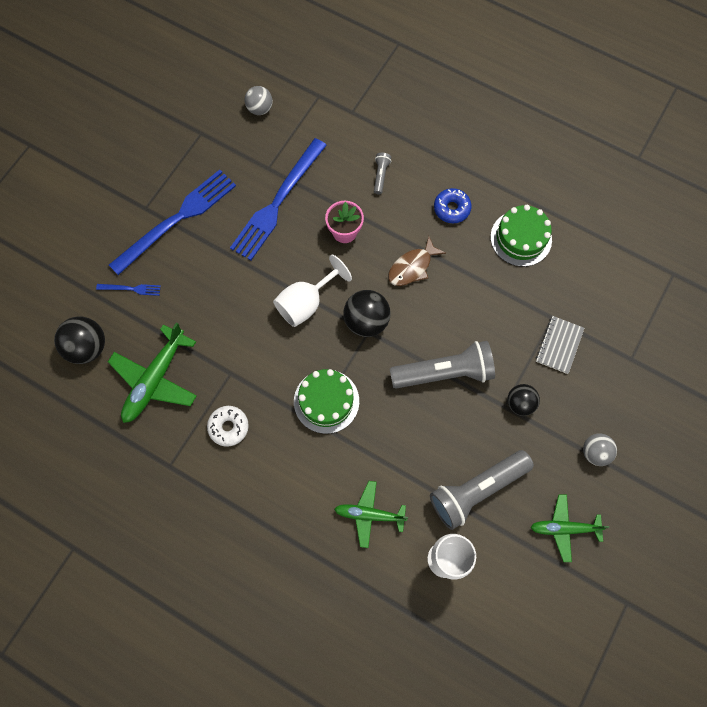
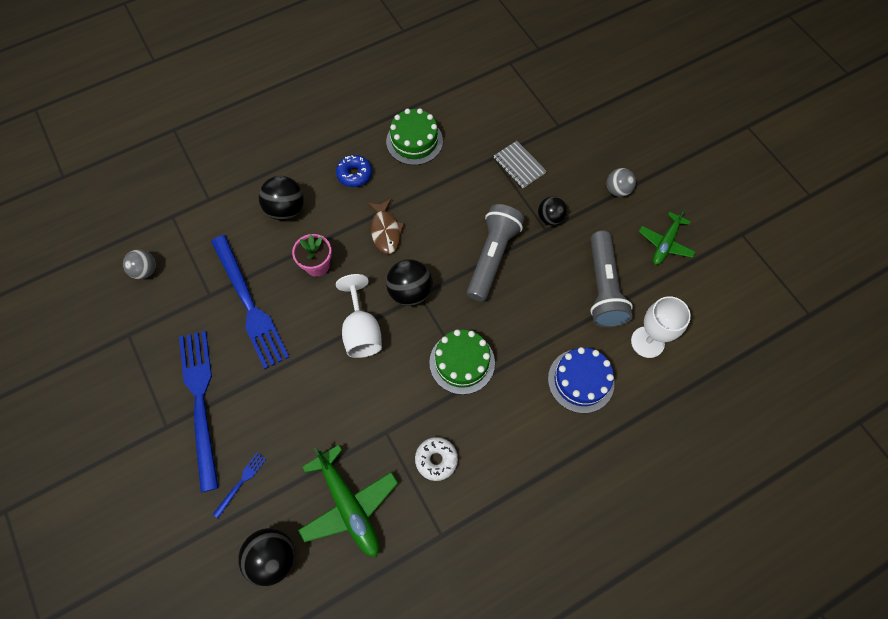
camera: 60 degrees left, 5 degrees down
green plane [334,481,408,548] -> blue cake [548,347,615,413]
grey flashlight [374,153,391,194] -> black ball [259,176,304,221]

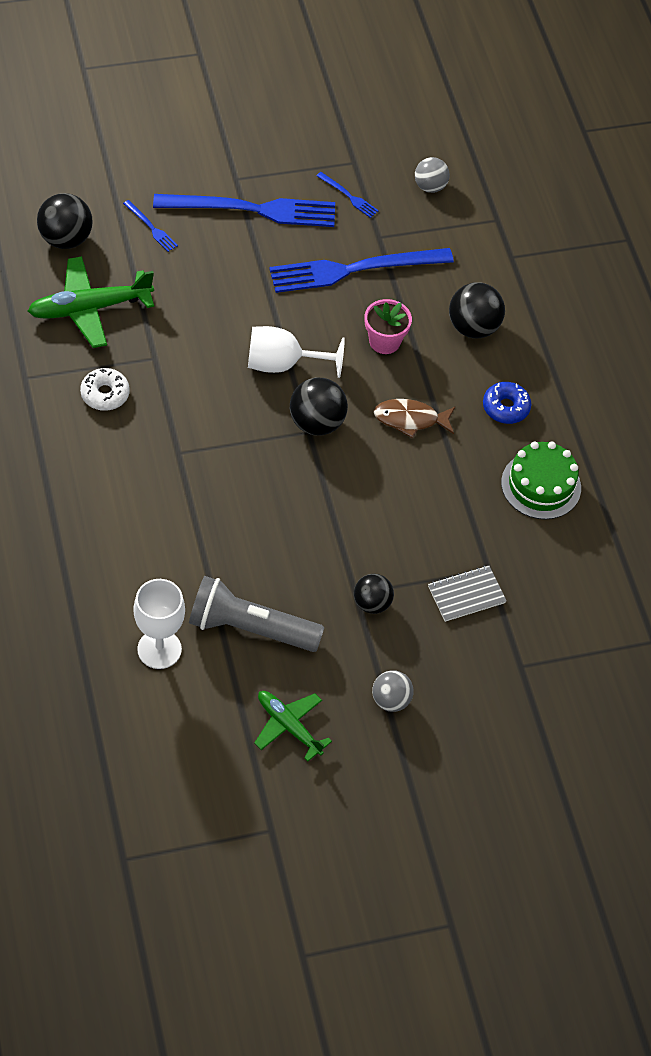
camera: 100 degrees right, 10 degrees down
green cake [429,329,495,395] -> none
grey flashlight [467,204,524,302] -> none
blue cake [548,347,615,413] -> none
none -> blue fork [316,172,379,218]

